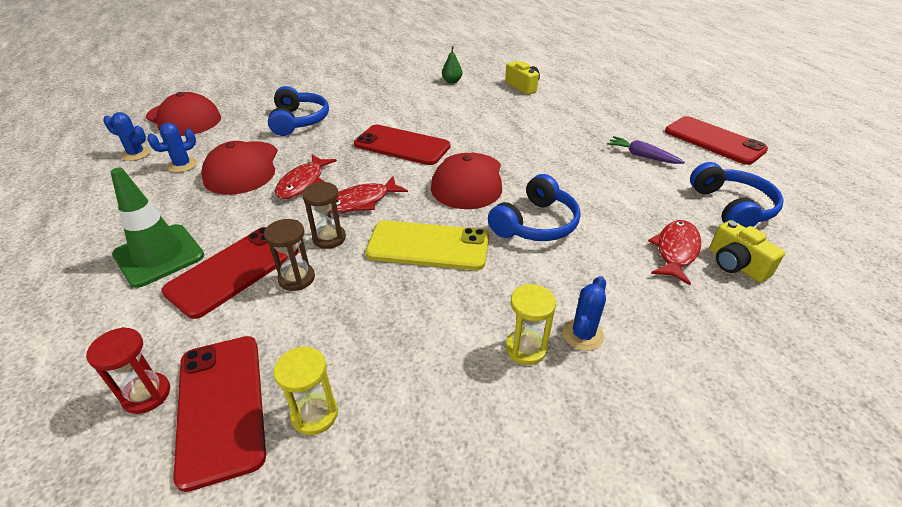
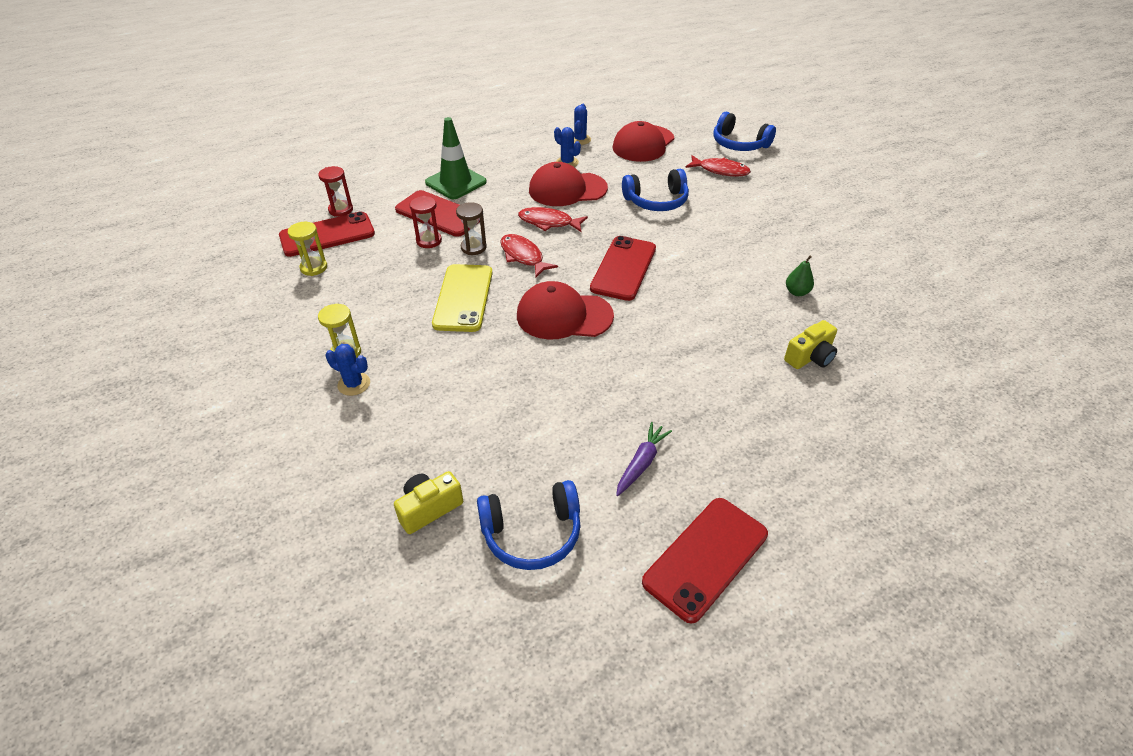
camera: 85 degrees right, 5 degrees up
brown hourglass [264,219,315,291] -> red hourglass [409,196,442,248]
blue headphones [488,174,581,241] -> blue headphones moved to [713,112,776,151]
red fish [648,220,701,285] -> red fish moved to [685,155,751,177]

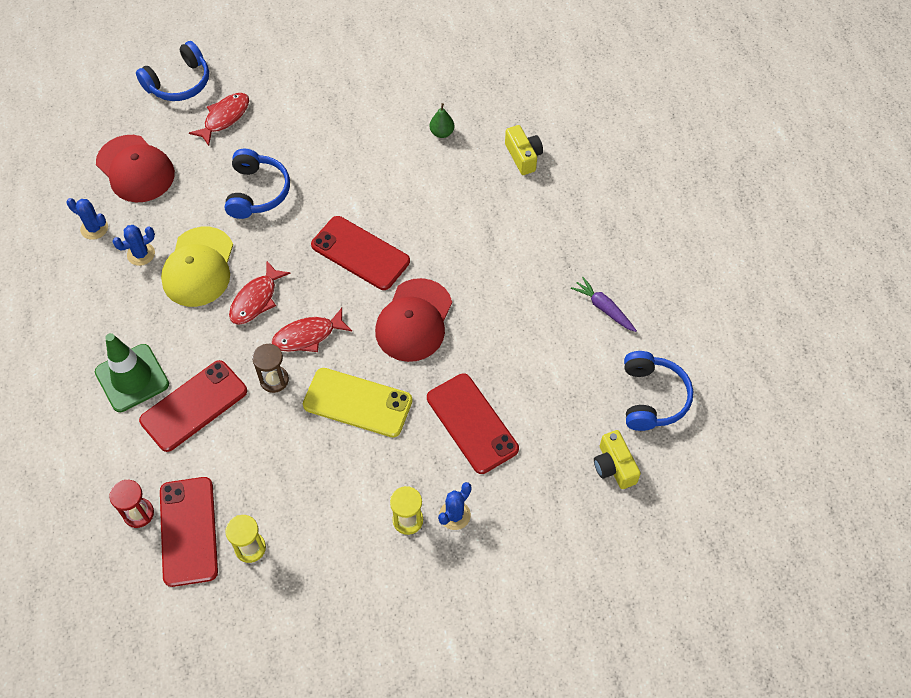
camera: 75 degrees left, 15 degrees up
red hourglass [409,196,442,248] -> none
red cap [529,162,608,206] -> yellow cap [161,227,233,307]
red phone [642,498,768,623] -> red phone moved to [427,373,519,474]

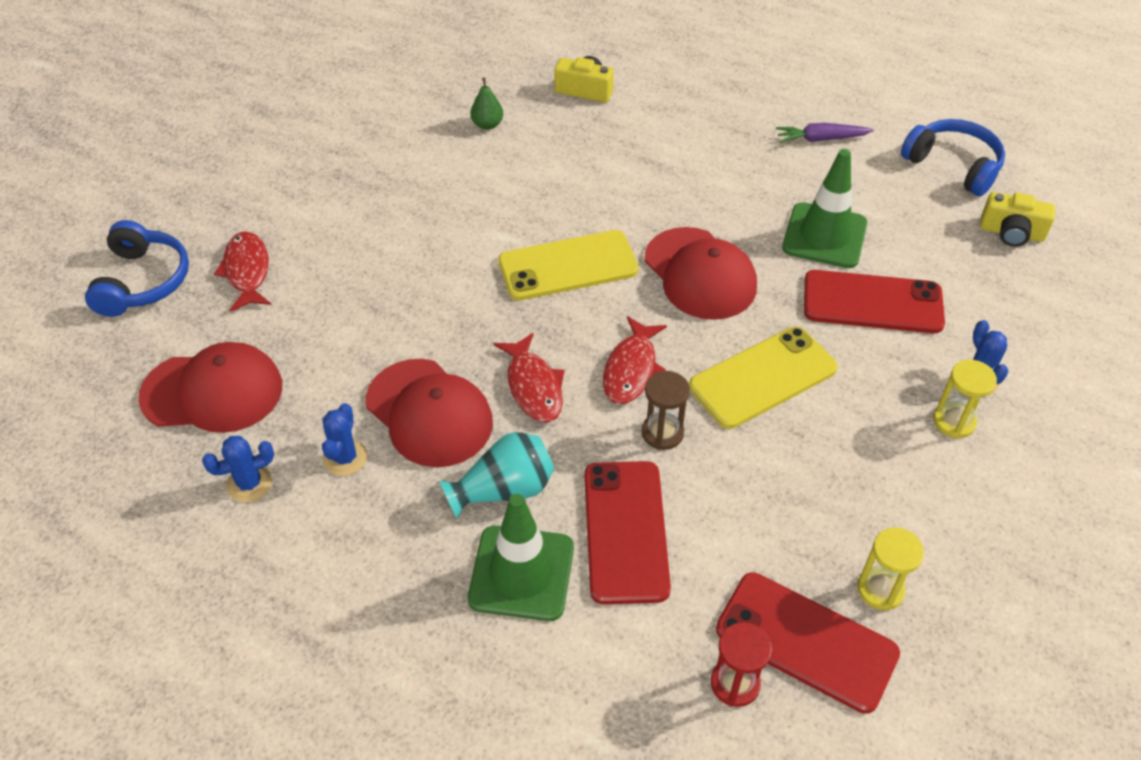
camera: 50 degrees left, 10 degrees down
yellow cap [161,227,233,307] -> red cap [366,359,493,467]
blue headphones [225,148,290,219] -> none
red phone [311,216,410,290] -> yellow phone [498,230,639,301]
none -> turquoise vase [439,432,554,518]
none -> green traffic cone [782,149,867,268]

